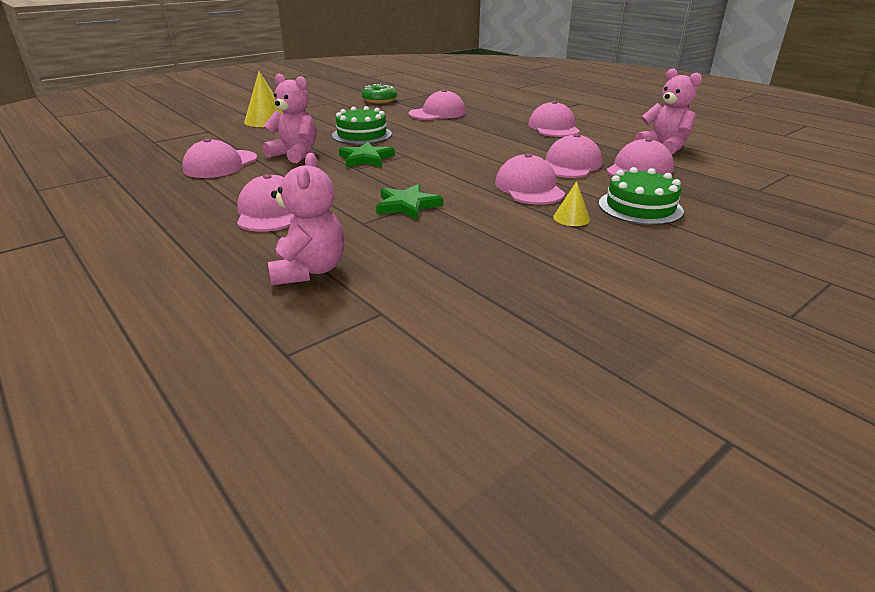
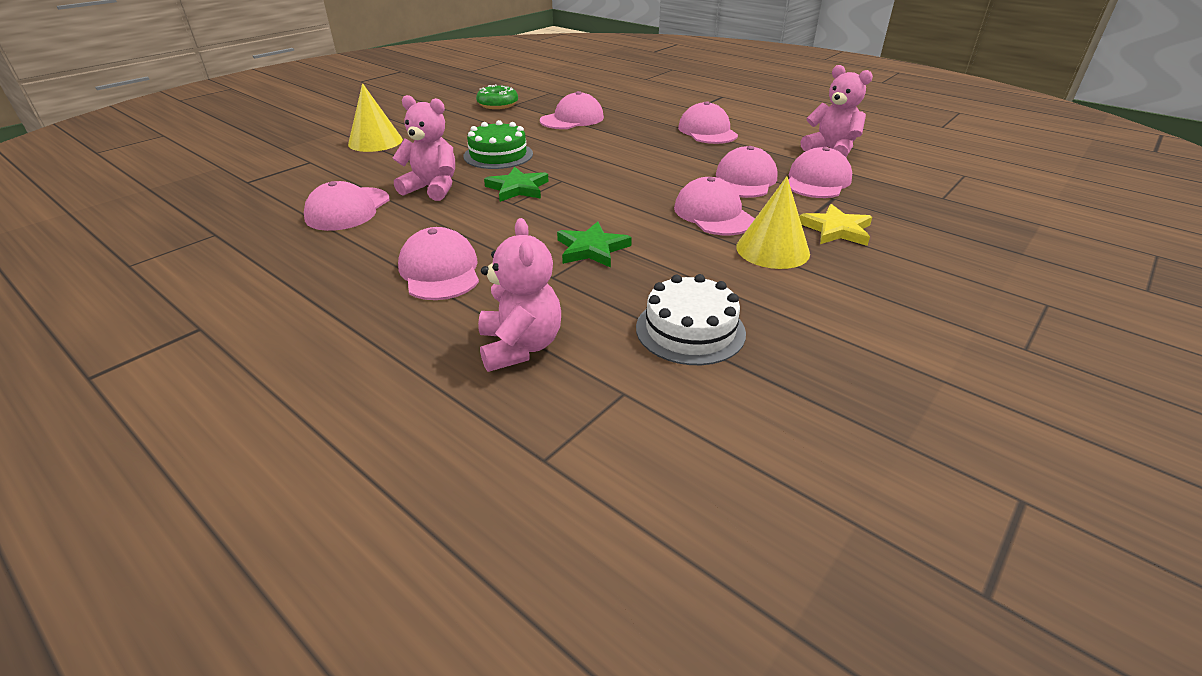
camera: 10 degrees left, 5 degrees up
yellow cone [553,181,590,226] -> yellow cone [736,176,810,269], size x1.86
green cake [599,167,684,225] -> yellow star [799,204,872,246]
none -> white cake [636,274,746,365]

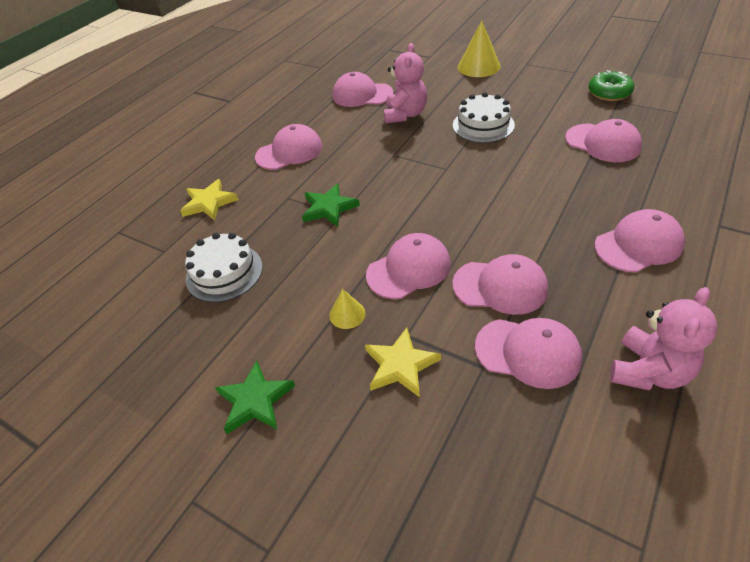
camera: 85 degrees right, 10 degrees up
green cake [463,120,533,169] -> white cake [453,92,515,143]
pink teddy bear [478,218,561,372] -> yellow star [180,179,239,220]
green star [484,167,549,202] -> green star moved to [215,360,295,434]
yellow cone [736,176,810,269] -> yellow cone [330,289,365,329], size x0.54

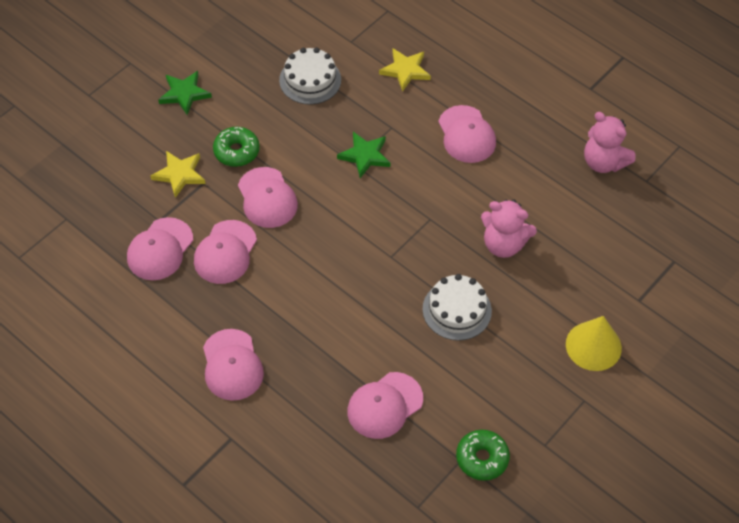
camera: 95 degrees right, 10 degrees up
yellow cone [330,289,365,329] -> green donut [213,127,260,167]
pink cap [332,72,393,107] -> none
pink teddy bear [610,287,717,390] -> pink teddy bear moved to [584,112,636,173]

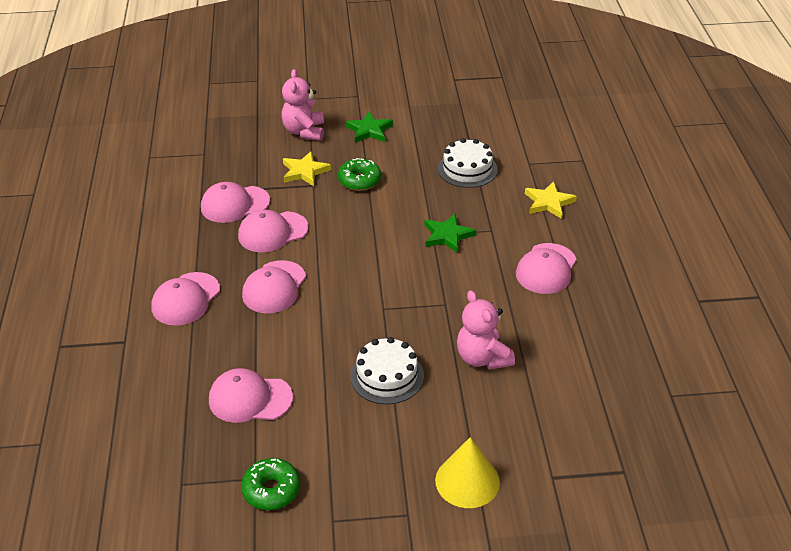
camera: 45 degrees right, 15 degrees down
pink cap [238,167,298,228] -> pink cap moved to [242,260,306,313]
pink teddy bear [584,112,636,173] -> pink teddy bear moved to [281,69,324,141]

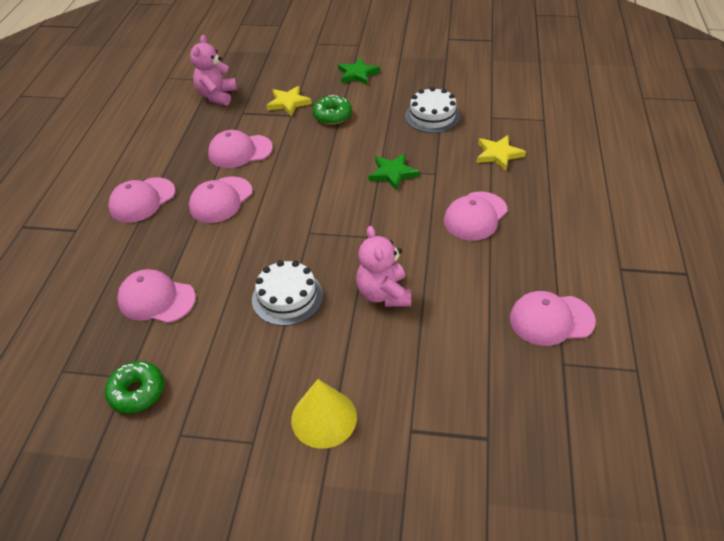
camera: 15 degrees right, 5 degrees up
pink cap [201,182,270,223] -> pink cap moved to [510,291,596,346]
pink teddy bear [281,69,324,141] -> pink teddy bear moved to [190,35,237,105]

